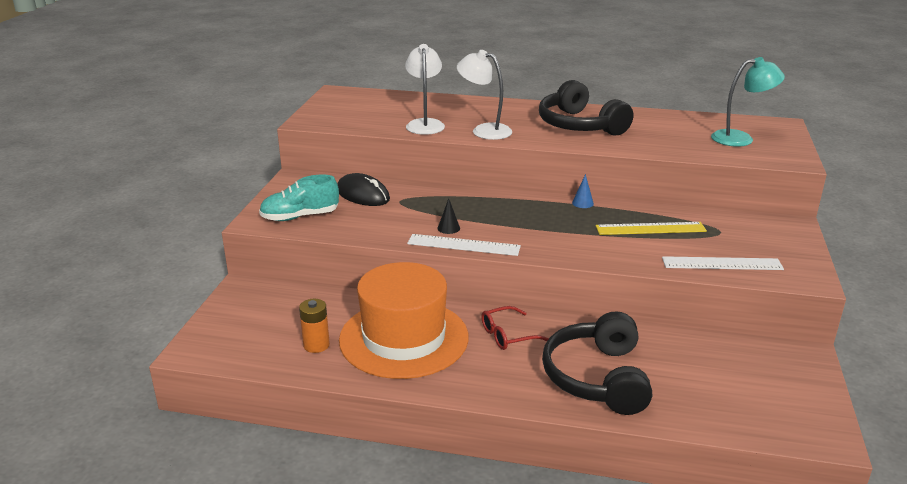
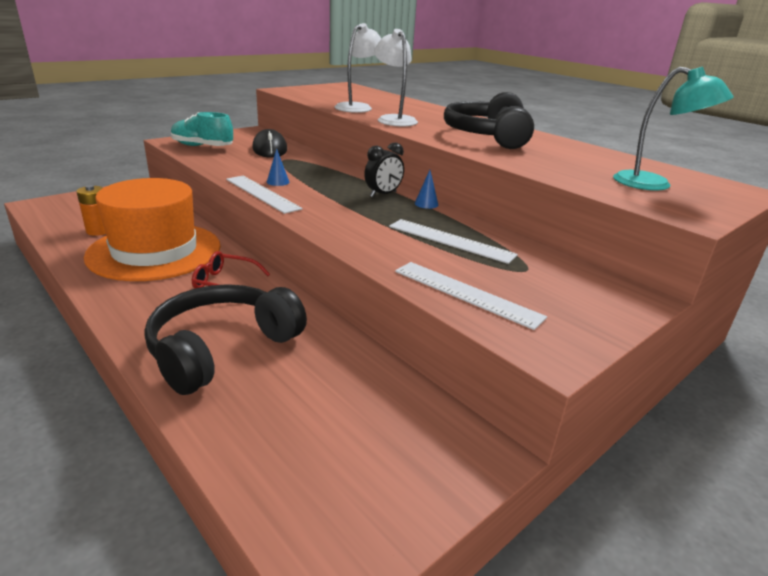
camera: 35 degrees right, 0 degrees up
black cone [437,198,460,234] -> blue cone [267,148,289,186]
yellow ruler [596,222,707,235] -> white ruler [389,219,518,264]
none -> black clock [364,142,404,197]

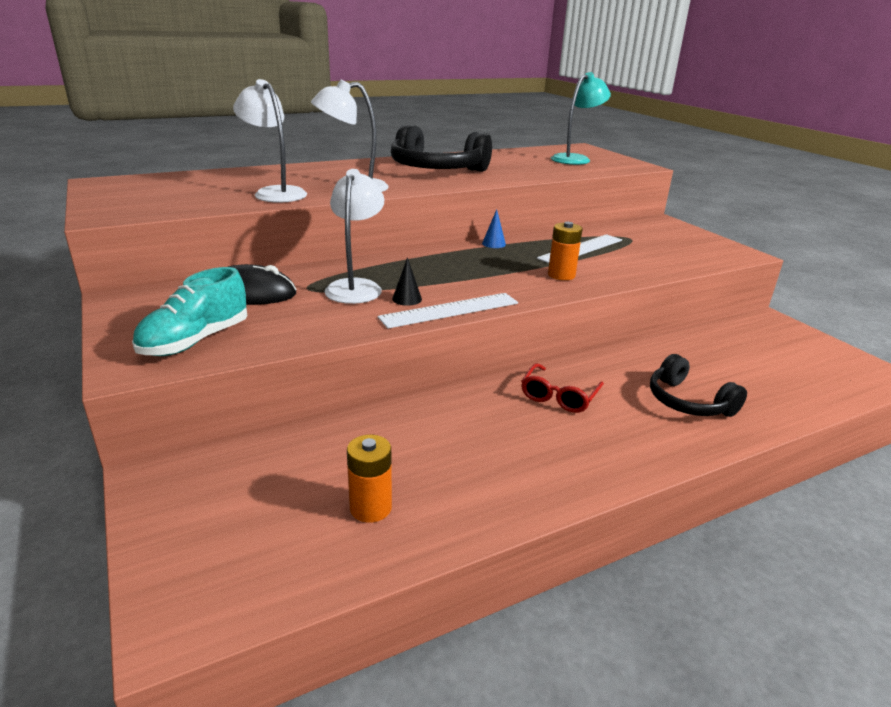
camera: 75 degrees left, 0 degrees up
orange hat [84,178,221,281] -> none
black headphones [144,284,307,395] -> black headphones [650,354,747,417], size x0.62
blue cone [267,148,289,186] -> black cone [392,257,422,306]
black clock [364,142,404,197] -> none
white ruler [395,262,547,330] -> none
none -> white lamp [324,169,384,304]
none -> orange battery [548,222,582,280]

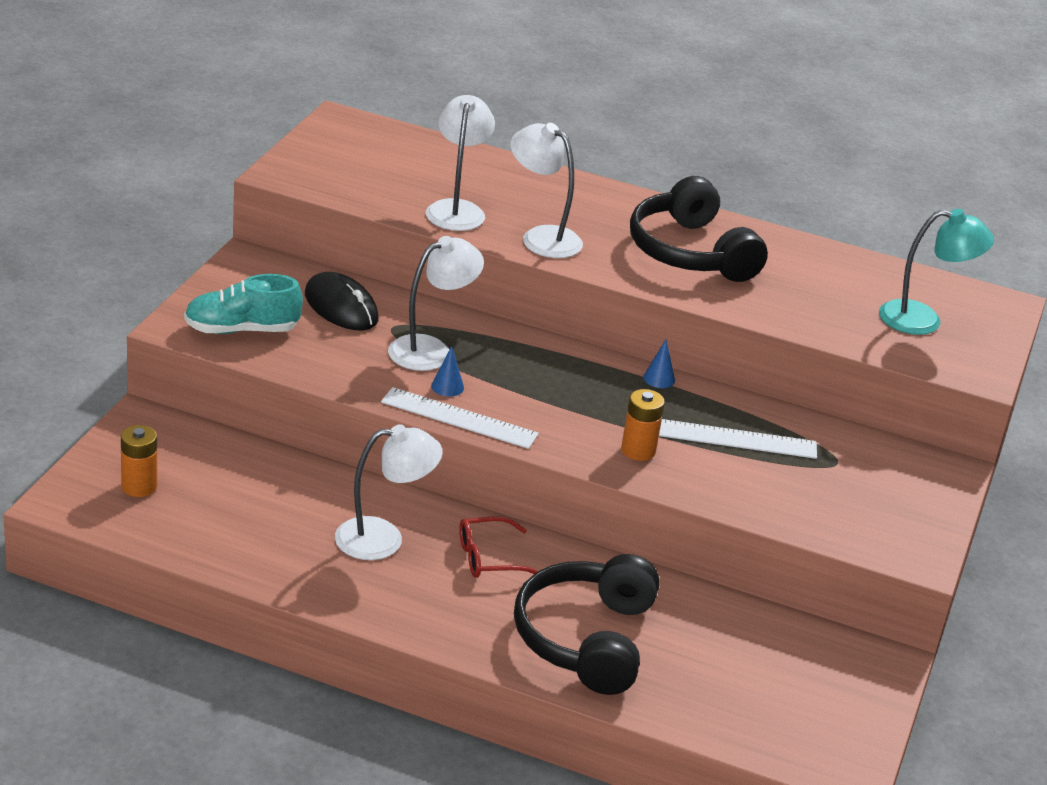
camera: 45 degrees right, 5 degrees up
orange battery [347,435,392,523] -> orange battery moved to [121,425,157,497]
black cone [392,257,422,306] -> blue cone [431,346,464,396]
black headphones [650,354,747,417] -> black headphones [514,554,660,695], size x1.61
none -> white lamp [335,424,443,560]

